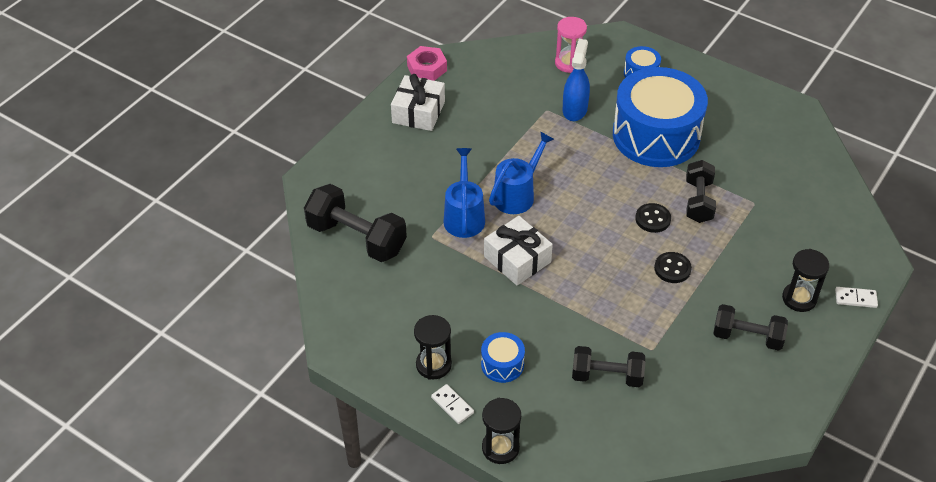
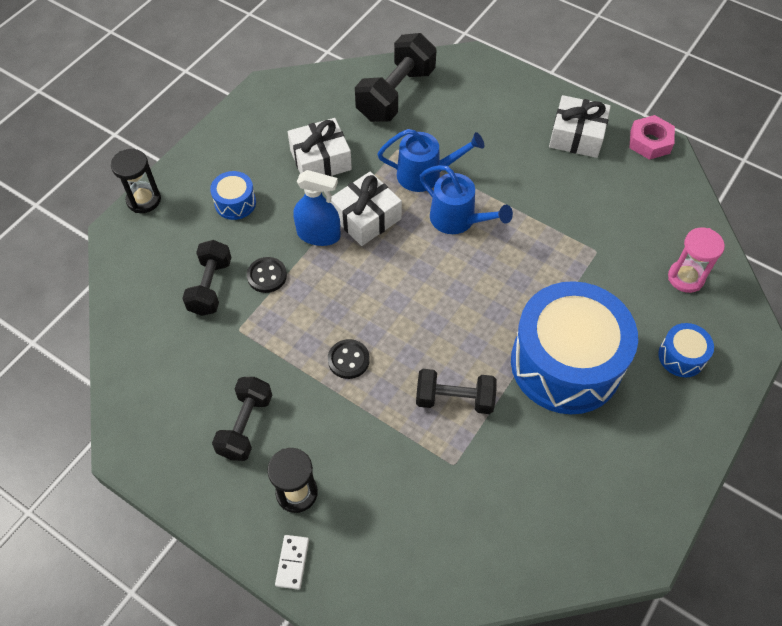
camera: 90 degrees right, 10 degrees up
black hourglass [414,315,452,380] -> none
white domino [431,384,474,424] -> none
blue spray bottle [563,39,590,121] -> blue spray bottle moved to [293,170,340,246]
black button [635,203,671,233] -> black button moved to [247,257,287,293]
none -> white gift [288,118,352,176]

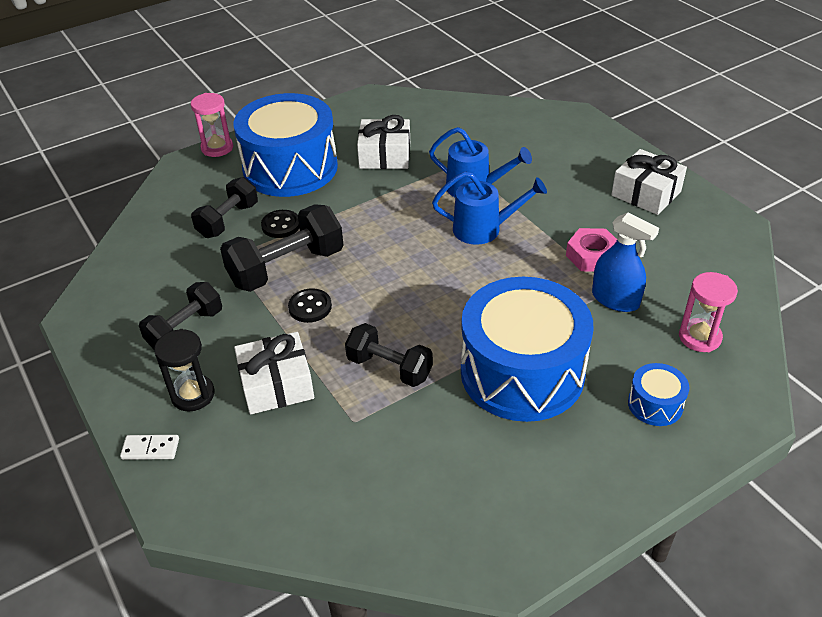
camera: 25 degrees right, 15 degrees down
black hourglass [111,149,161,213] -> pink hourglass [191,93,233,157]
blue drum [210,171,256,220] -> blue drum [233,93,338,197], size x2.38
white domino [275,535,309,590] -> white domino turned 60 degrees clockwise [120,435,179,460]
blue spray bottle [293,170,340,246] -> blue spray bottle moved to [592,213,659,312]
white gift [330,172,402,246] -> white gift moved to [234,332,314,415]
black dumbbell [355,33,436,122] -> black dumbbell moved to [220,204,343,292]
blue watering can [420,165,513,234] -> blue watering can turned 60 degrees counterclockwise [432,171,547,245]
pink nut [630,115,675,160] -> pink nut moved to [566,228,617,272]

